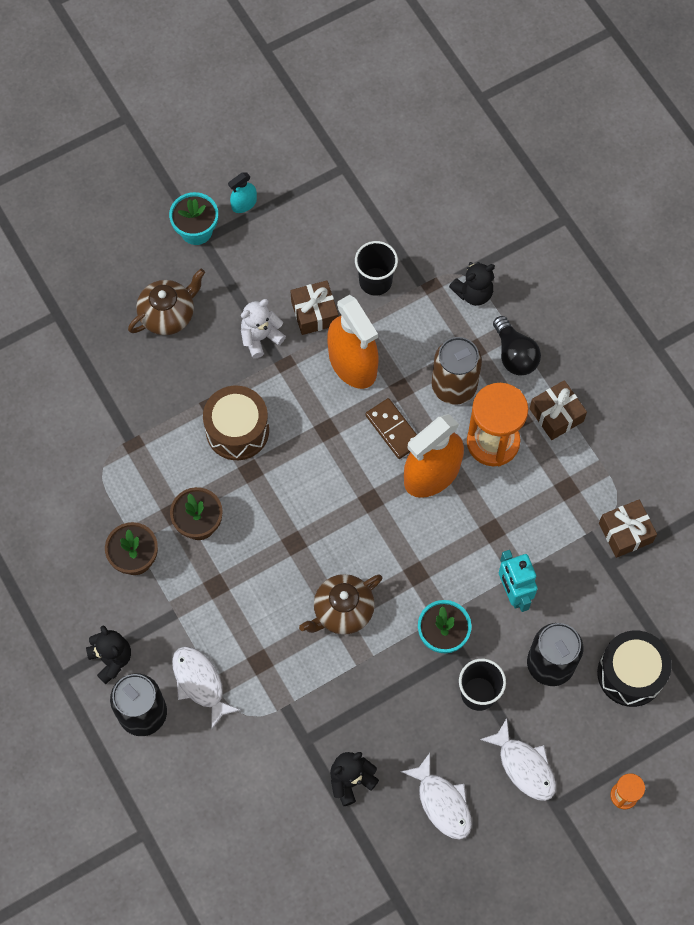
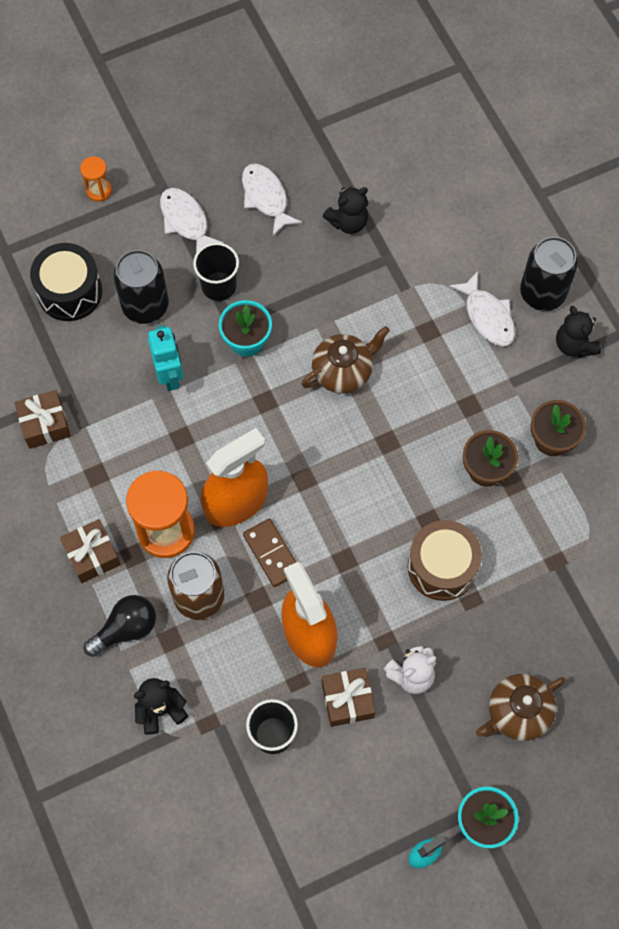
camera: 175 degrees left, 0 degrees up
black light bulb [493,316,541,375] -> black light bulb turned 75 degrees clockwise [84,595,156,657]

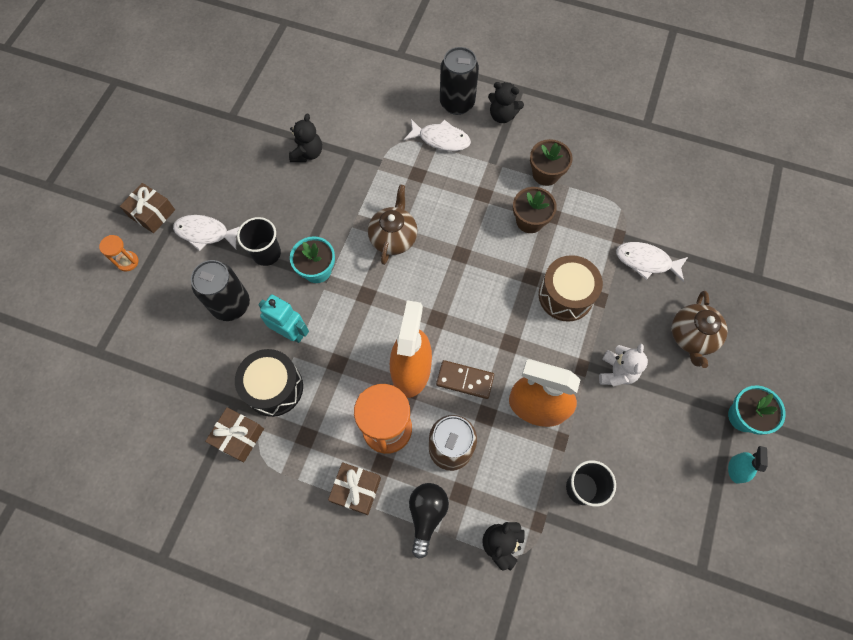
camera: 45 degrees left, 0 degrees up
black drum [30,243,102,321] -> black drum moved to [235,349,303,417]
white fish [242,163,302,236] -> white fish moved to [616,242,688,282]
brown gift [322,668,375,727] -> brown gift moved to [120,183,175,233]

